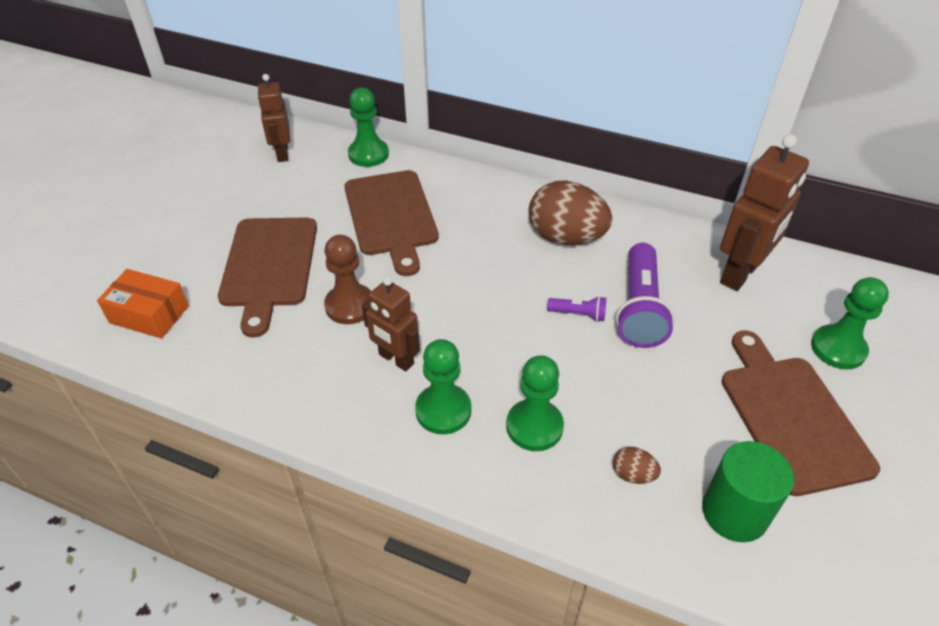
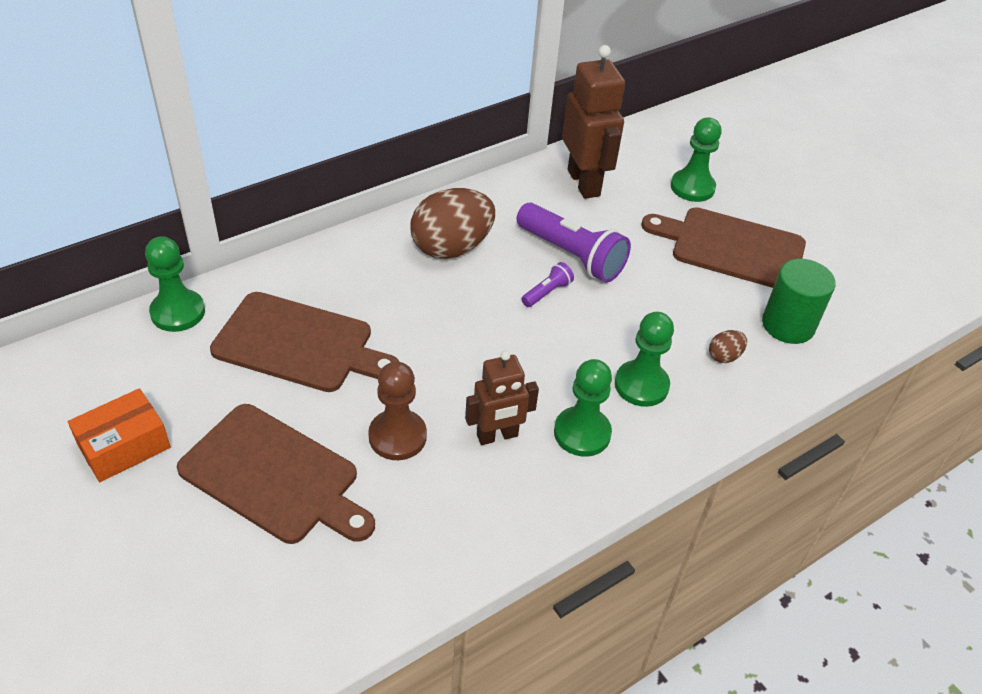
camera: 60 degrees left, 0 degrees up
orange box [97,269,189,339] -> orange box moved to [68,388,171,482]
brown robot [257,74,290,162] -> none

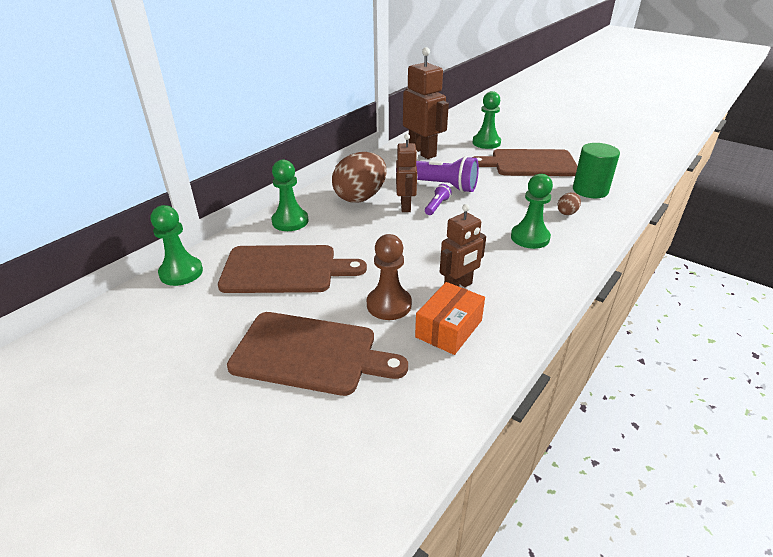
camera: 15 degrees left, 10 degrees down
orange box [68,388,171,482] -> orange box moved to [415,282,485,355]
green pawn [554,359,612,457] -> green pawn moved to [271,160,309,231]
none -> brown robot [396,134,418,212]

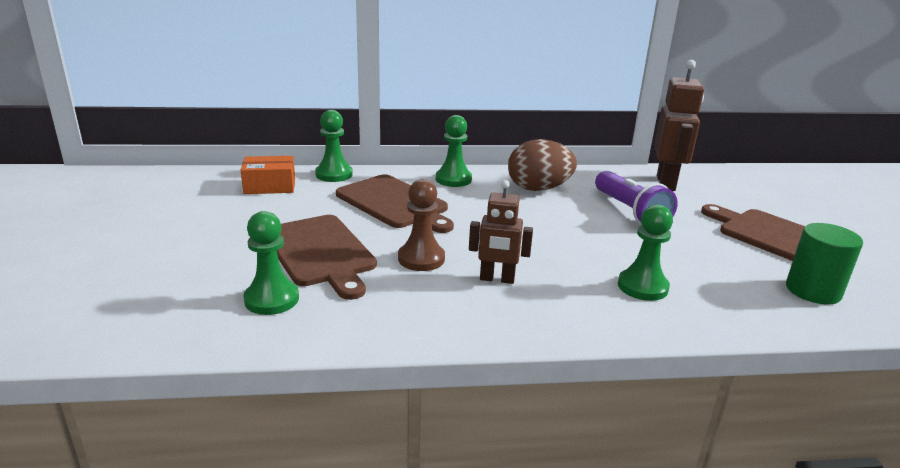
camera: 45 degrees right, 10 degrees down
brown robot [396,134,418,212] -> none
orange box [415,282,485,355] -> orange box moved to [241,156,295,194]
purple flashlight [425,184,452,215] -> none
green pawn [473,91,501,149] -> green pawn moved to [243,211,299,315]
brown egg [557,192,581,215] -> none

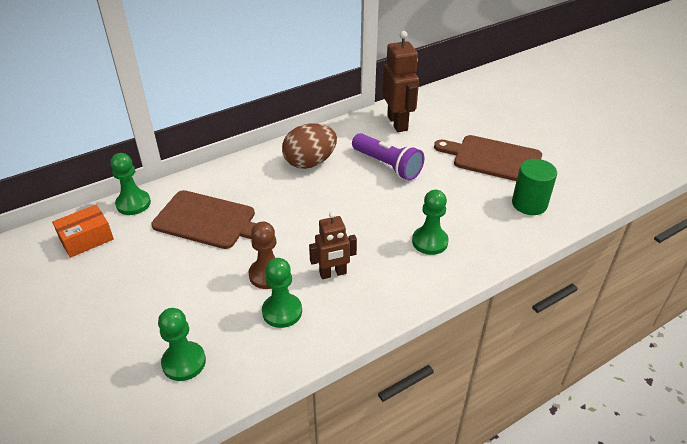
camera: 25 degrees left, 15 degrees up
brown cutting board [276,215,377,300] -> none
green pawn [436,115,472,187] -> green pawn moved to [262,258,302,328]

